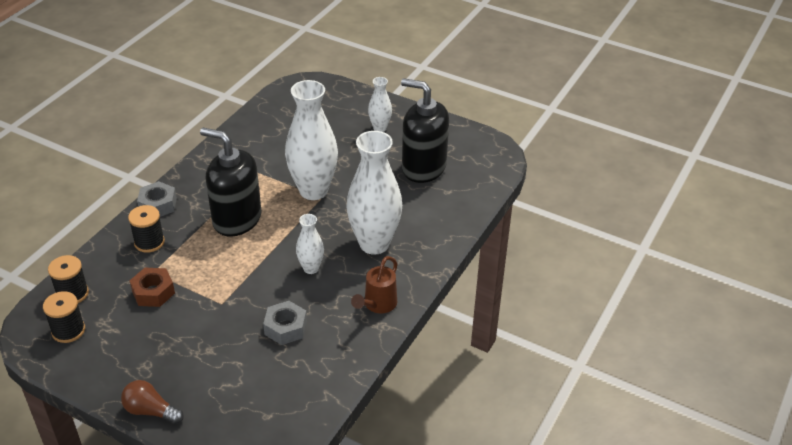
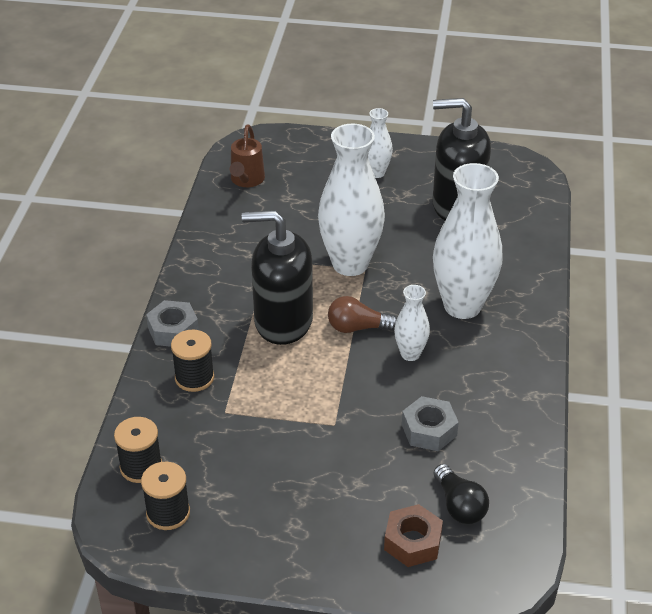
camera: 20 degrees left, 0 degrees up
brown light bulb [121,380,184,424] -> brown light bulb moved to [328,296,397,333]
brown nut [129,268,175,307] -> brown nut moved to [384,504,443,567]
brown watering can [351,256,397,313] -> brown watering can moved to [230,124,265,187]
none -> black light bulb [434,464,489,524]

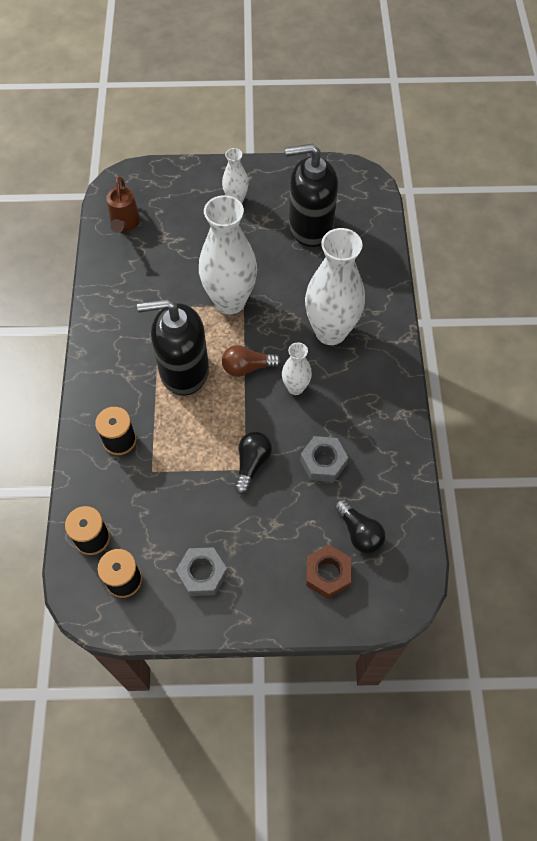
camera: 10 degrees left, 20 degrees up
grey nut [146,300,199,347] -> grey nut moved to [176,547,228,596]
none -> black light bulb [235,432,272,494]

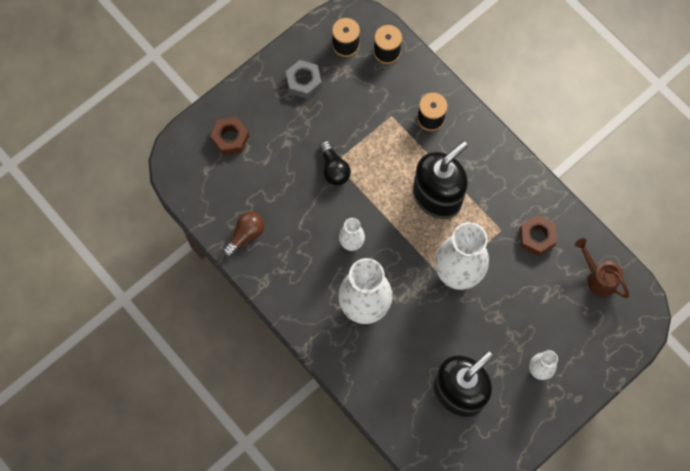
camera: 140 degrees right, 10 degrees up
brown light bulb [222,345,282,377] -> brown light bulb moved to [223,212,264,257]
grey nut [300,436,348,482] -> none
black light bulb [335,499,386,554] -> none
none -> brown nut [519,215,557,256]

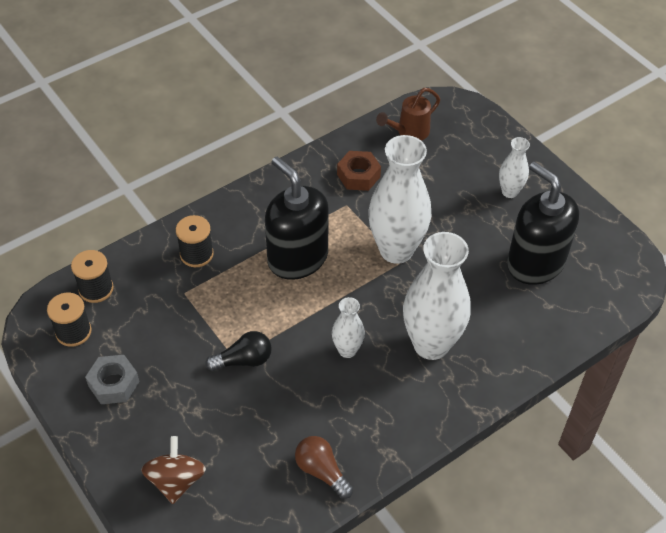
camera: 85 degrees left, 20 degrees down
brown nut [210,117,249,155] -> brown spinning top [141,436,206,504]

